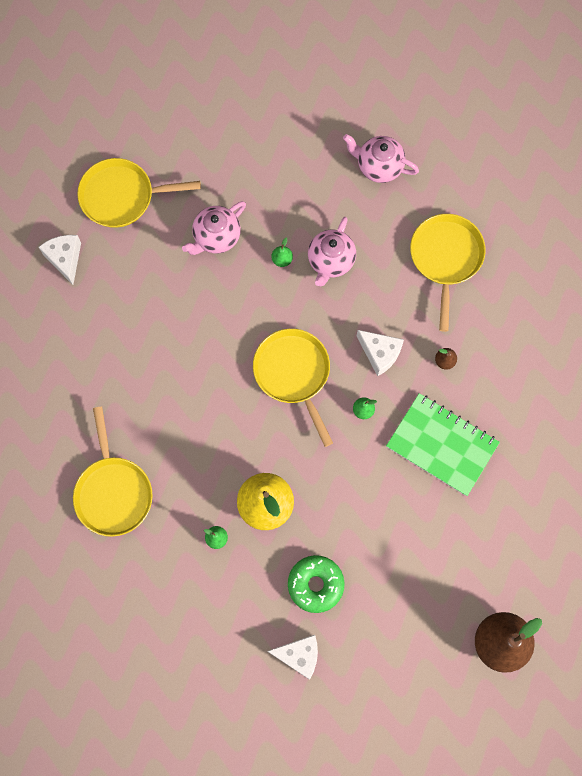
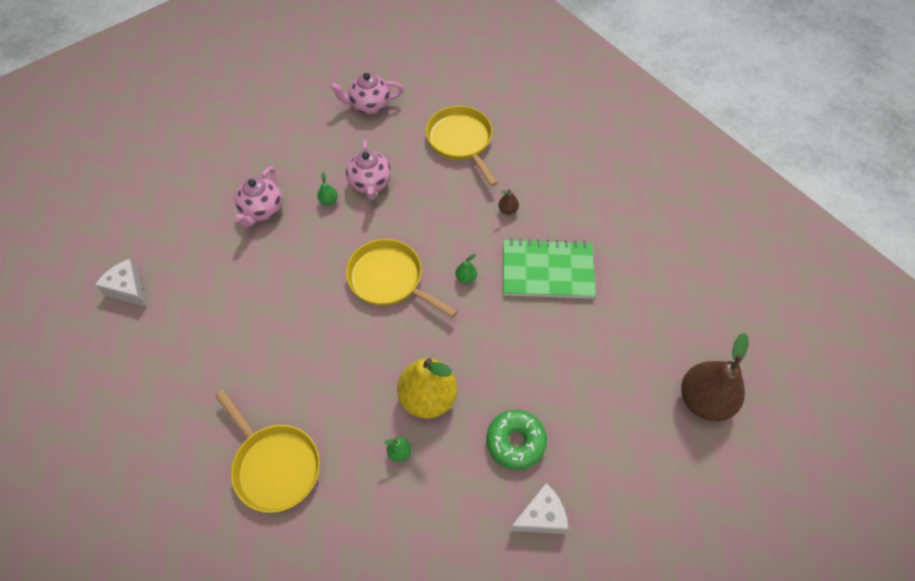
camera: 30 degrees left, 15 degrees down
yellow pan [77,158,201,228] -> none
white cheese [357,330,404,376] -> none

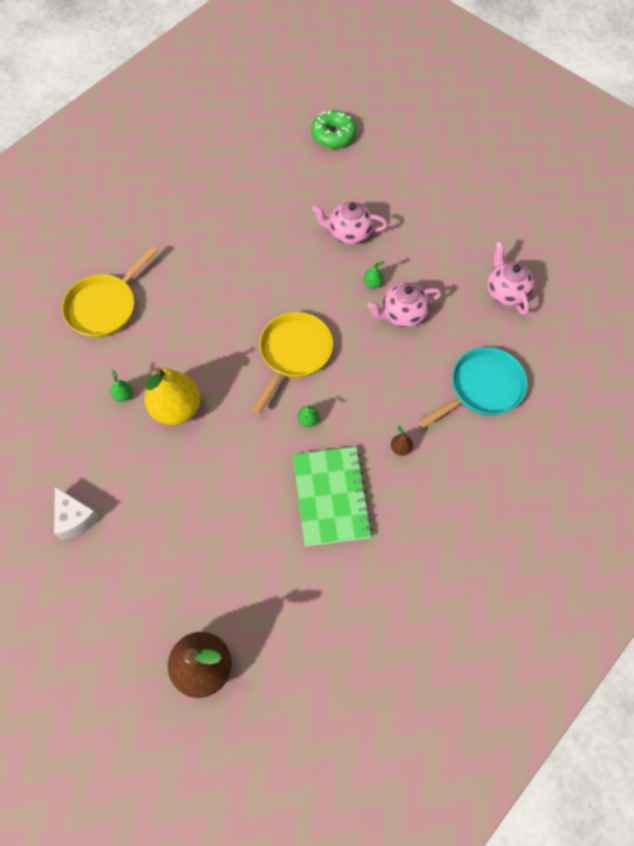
camera: 80 degrees right, 5 degrees up
white cheese [95,259,147,307] -> none
yellow pan [426,106,498,186] -> turquoise pan [419,347,528,428]
green donut [486,410,547,470] -> green donut moved to [311,110,356,148]

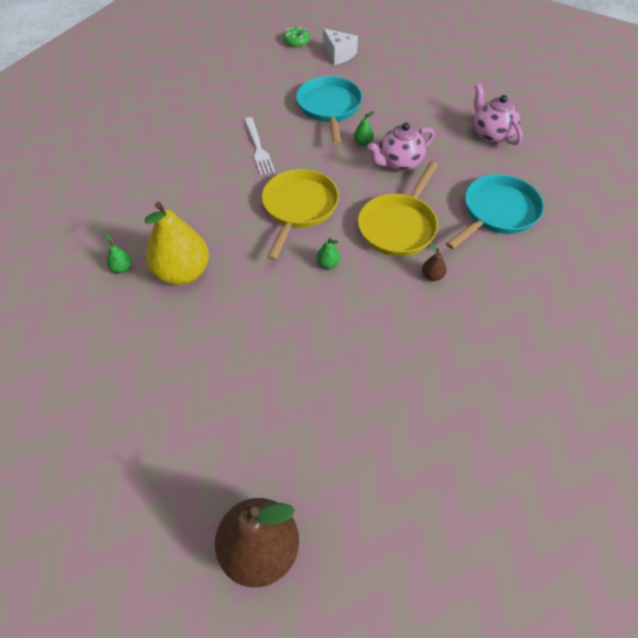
camera: 10 degrees left, 10 degrees down
white cheese [54,487,100,540] -> white cheese moved to [323,29,358,65]
yellow pan [62,246,158,338] -> yellow pan moved to [358,161,438,256]
green notebook [293,447,373,546] -> none
green donut [311,110,356,148] -> green donut [283,27,310,47], size x0.65
pink teapot [312,202,388,245] -> turquoise pan [296,76,362,145]
none -> white fork [244,117,275,175]

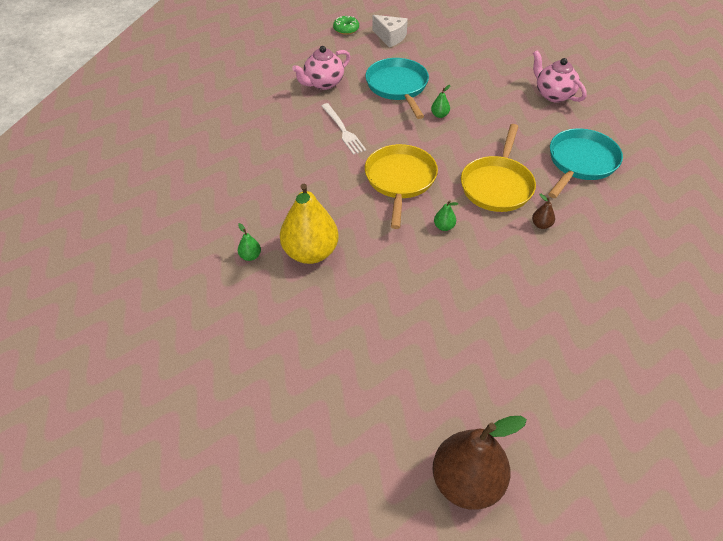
camera: 10 degrees left, 5 degrees down
pink teapot [368,122,435,171] -> pink teapot moved to [292,46,350,90]

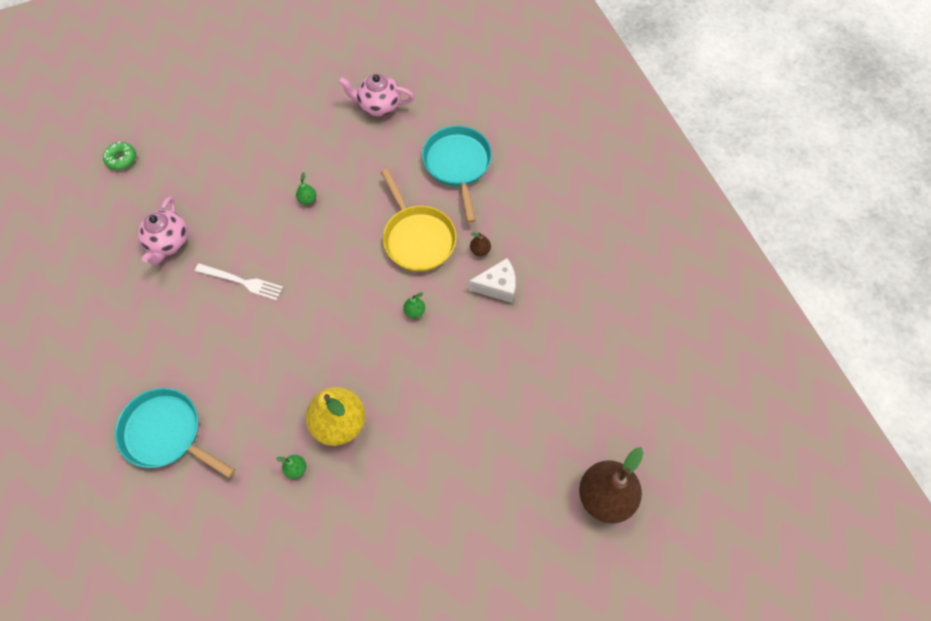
camera: 45 degrees left, 15 degrees up
yellow pan [365,144,438,229] -> none
turquoise pan [366,58,429,119] -> turquoise pan moved to [115,388,235,478]
white cheese [372,15,408,47] -> white cheese moved to [469,258,516,303]

